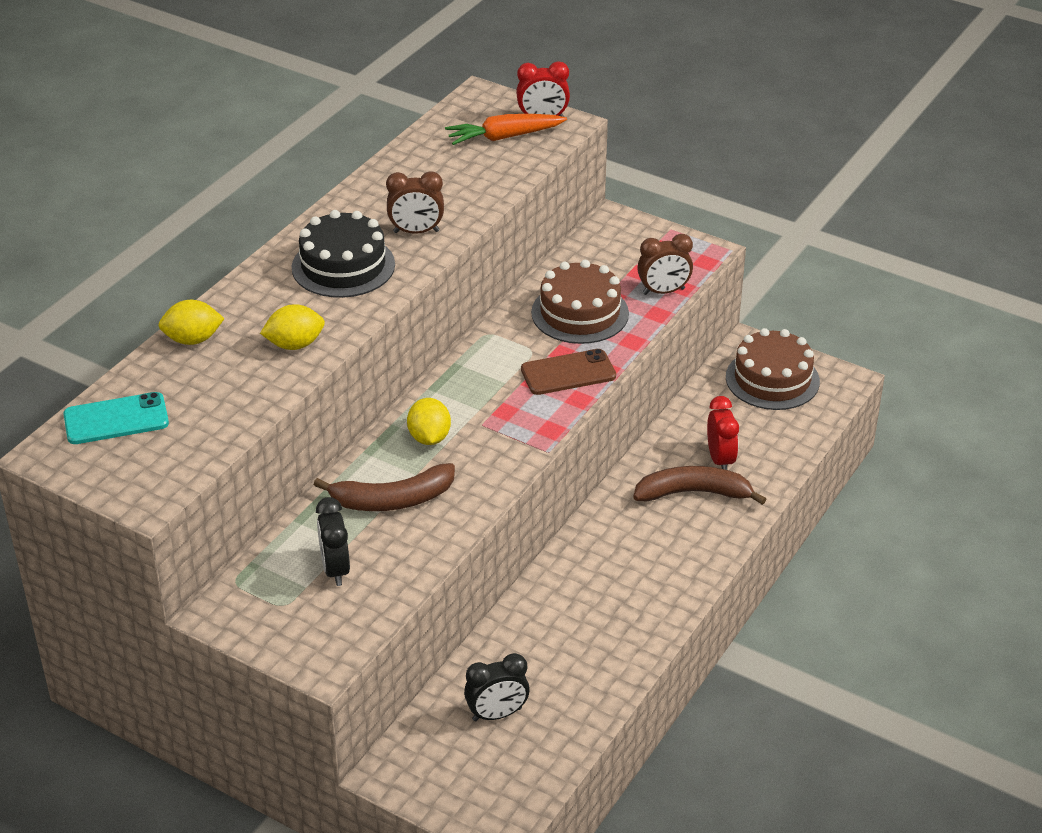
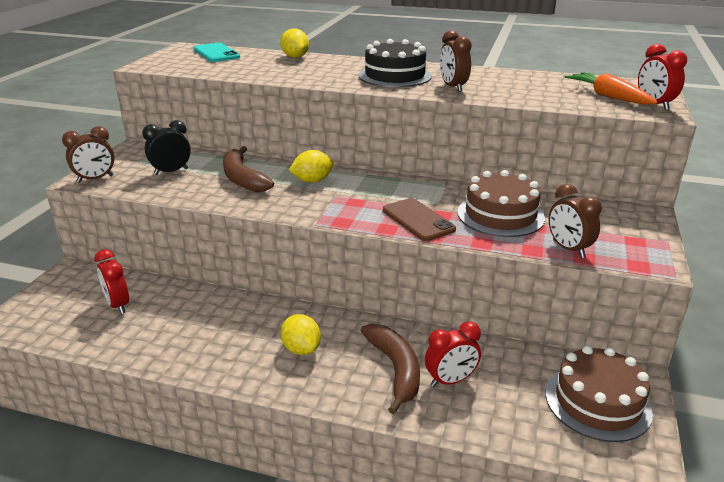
camera: 75 degrees right, 10 degrees down
yellow lemon [260,304,325,350] -> yellow lemon moved to [281,314,321,355]
black clock [464,653,530,721] -> red clock [94,249,129,314]
none -> brown clock [62,126,115,183]

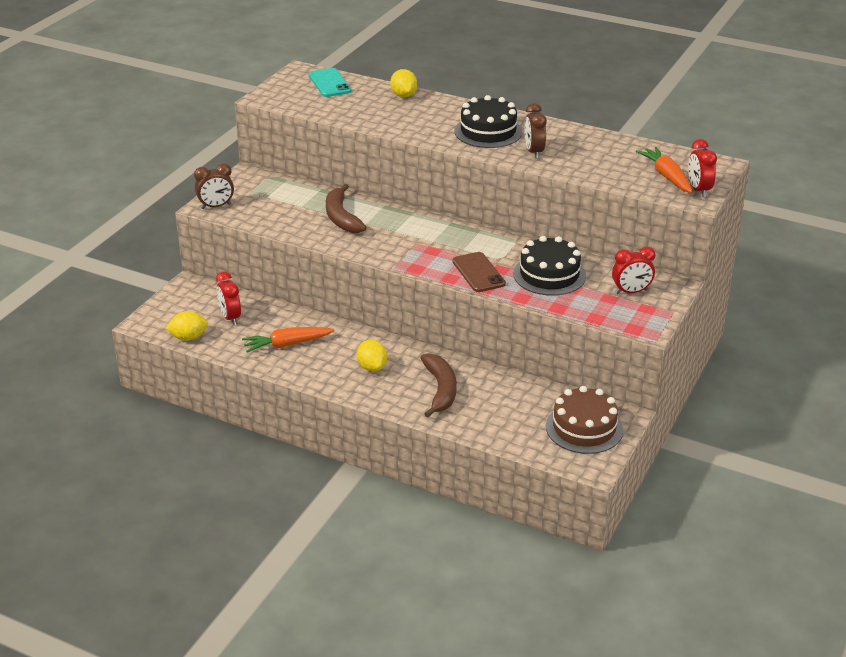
camera: 10 degrees right, 5 degrees up
black clock [142,120,191,175] -> none
yellow lemon [289,150,334,183] -> yellow lemon moved to [165,311,208,341]
red clock [425,321,481,387] -> red clock moved to [612,246,655,294]
brown cake [457,170,545,237] -> black cake [513,236,586,296]
brown clock [549,184,602,258] -> none
none -> orange carrot [242,327,335,353]

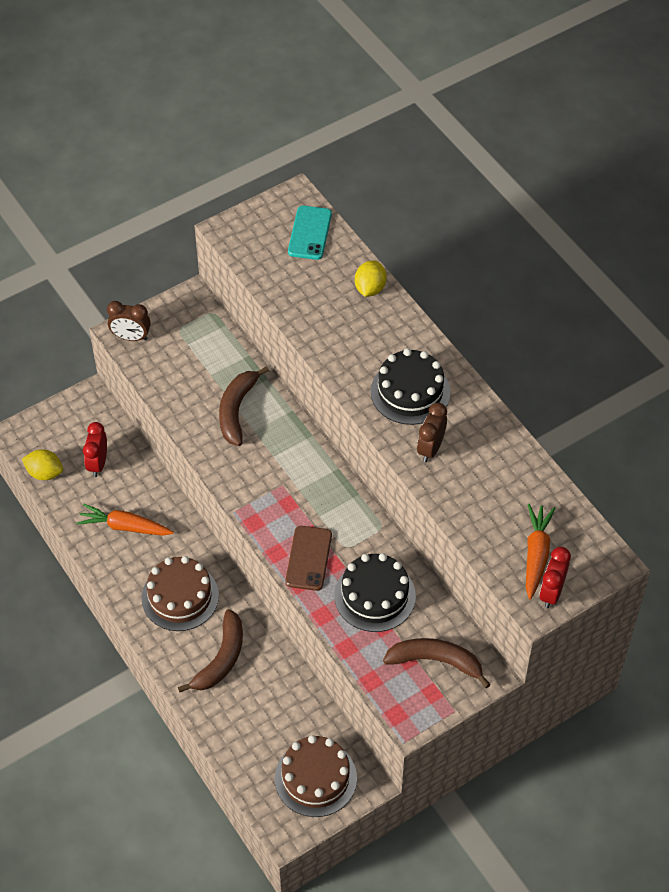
camera: 30 degrees right, 20 degrees up
yellow lemon [357,340,387,372] -> brown cake [142,556,219,631]
red clock [612,246,655,294] -> brown banana [383,638,491,688]

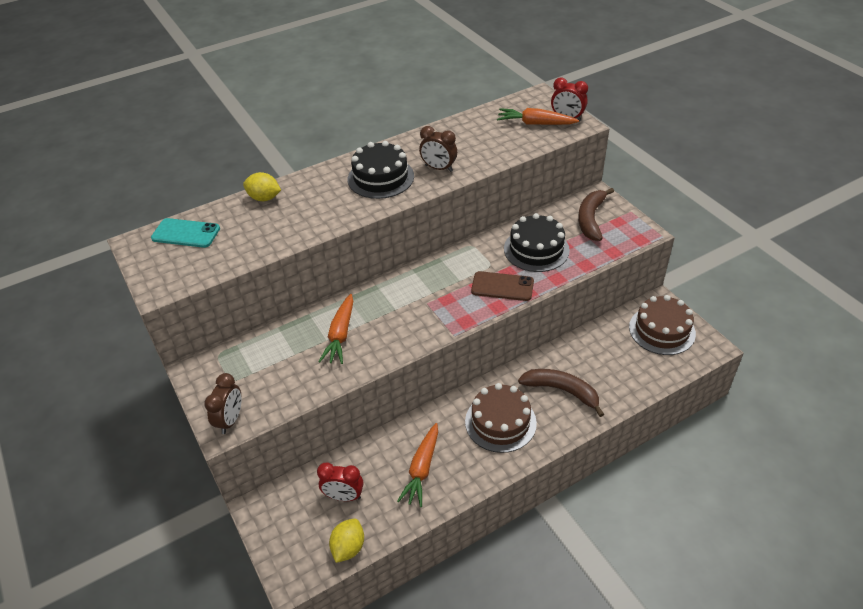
camera: 85 degrees left, 10 degrees down
brown banana [219,366,269,446] -> orange carrot [318,294,353,364]

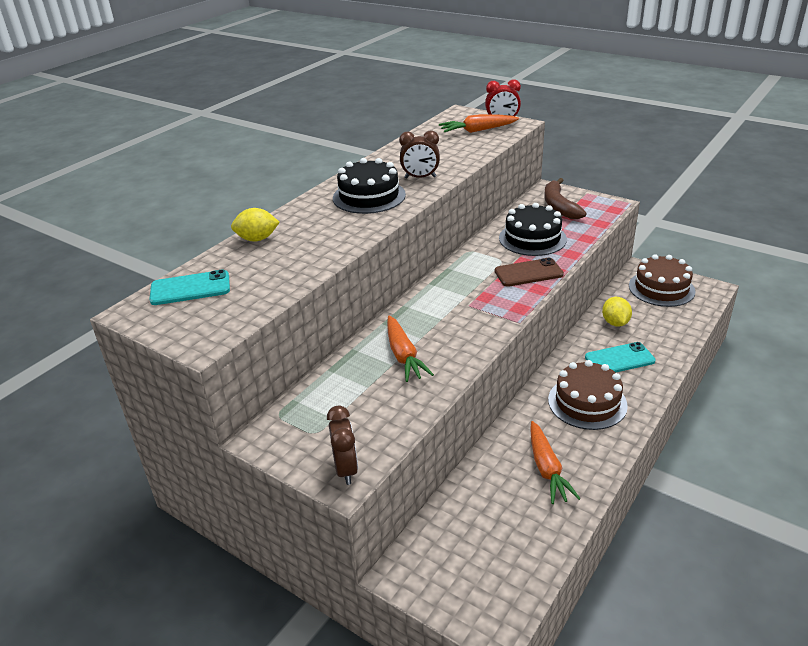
camera: 25 degrees left, 10 degrees down
red clock [317,463,363,501] -> none
yellow lemon [329,519,364,563] -> yellow lemon moved to [602,297,632,327]
brown banana [518,369,604,417] -> turquoise phone [585,342,656,372]

